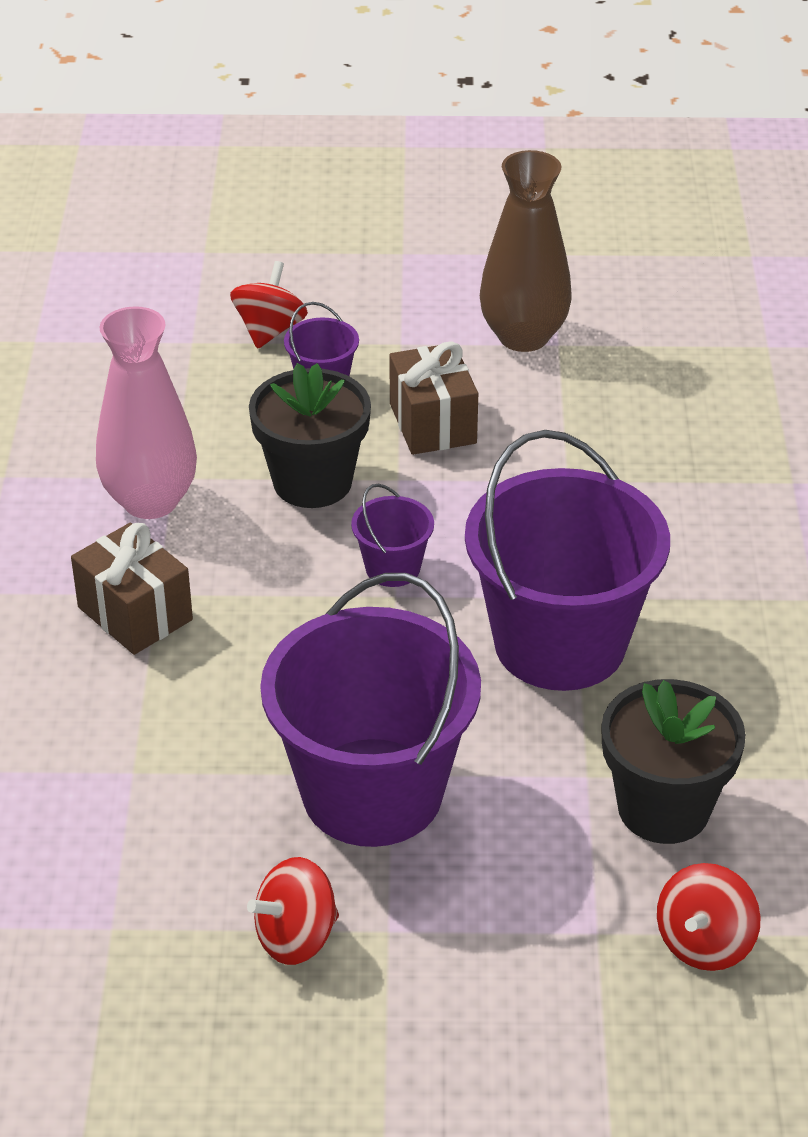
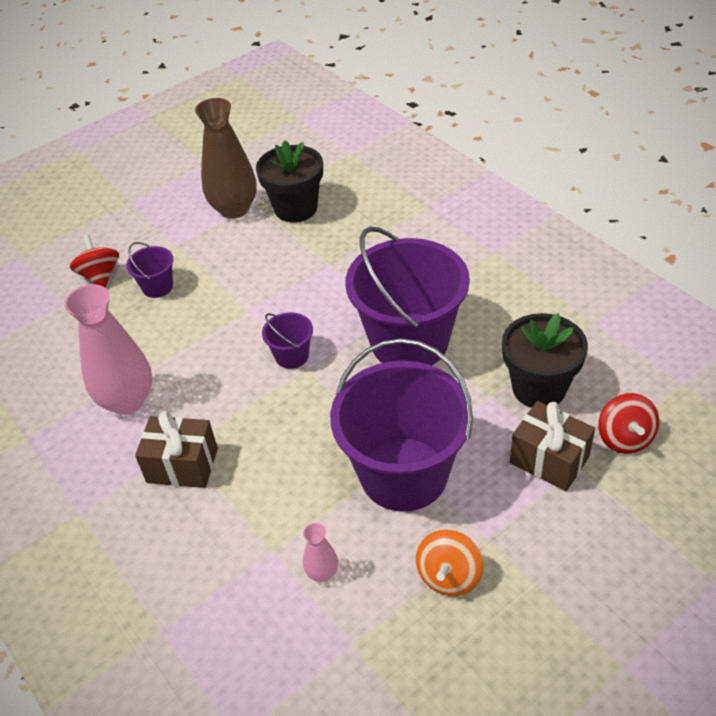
camera: 35 degrees left, 5 degrees up
red spinning top [247,857,339,965] -> orange spinning top [416,530,483,596]
black flower pot [249,363,371,508] -> black flower pot moved to [256,140,323,222]
brown gift [389,342,478,455] -> brown gift moved to [510,401,595,491]
none -> pink vase [303,523,338,582]

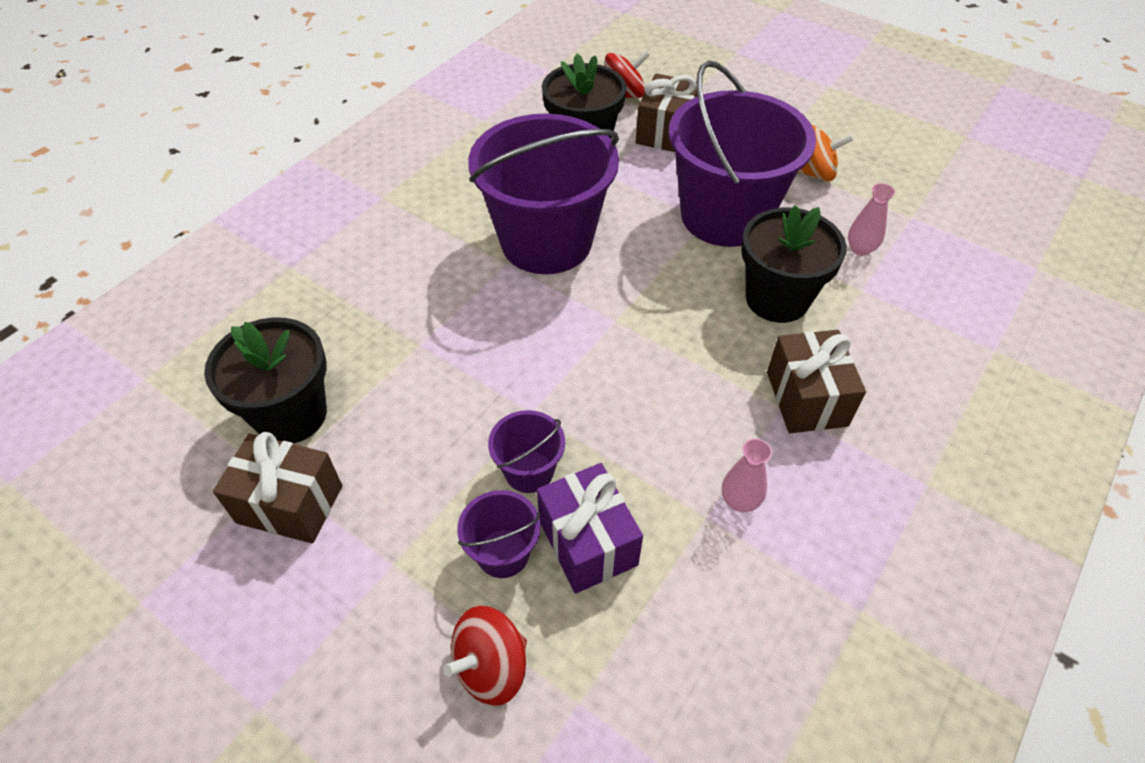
camera: 110 degrees left, 5 degrees up
pink vase [64,284,152,415] -> pink vase [722,438,772,512], size x0.46
brown vase [195,98,257,219] -> brown gift [213,432,342,543]
purple bucket [262,312,313,369] -> purple bucket moved to [488,410,565,493]
none -> purple gift [537,463,643,594]
none -> black flower pot [741,205,847,323]

